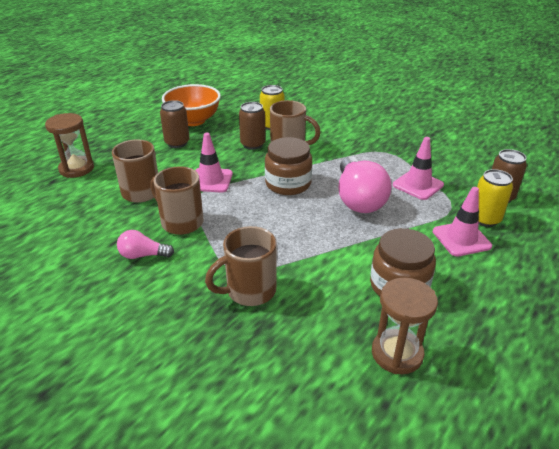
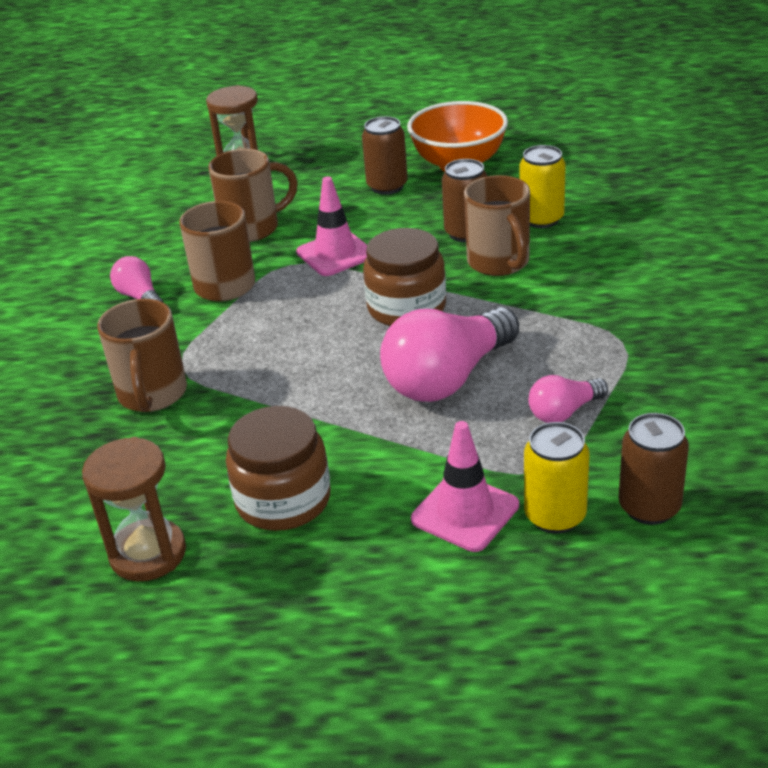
camera: 55 degrees right, 0 degrees up
brown mug [205,226,277,306] -> brown mug turned 120 degrees counterclockwise [97,299,187,412]
pink traffic cone [393,137,444,200] -> pink light bulb [529,375,608,423]

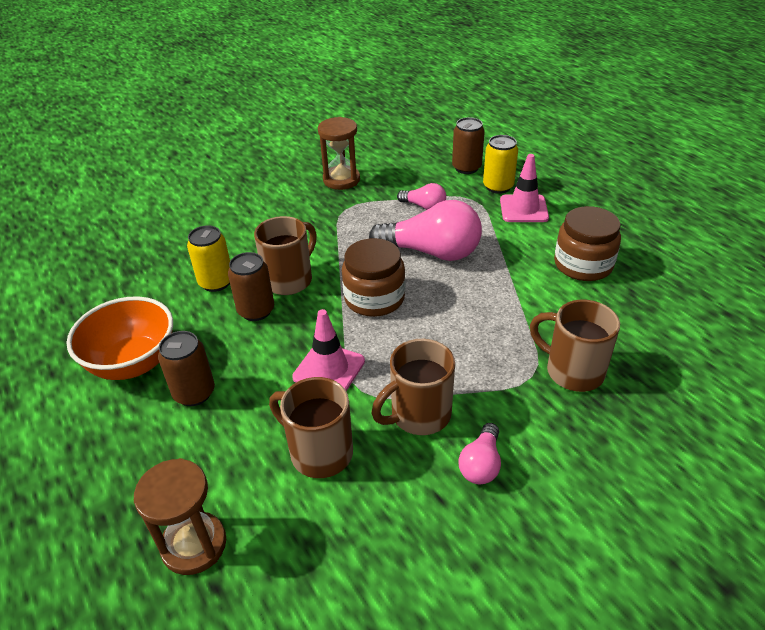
camera: 125 degrees left, 5 degrees up
brown hourglass [82,437,186,581] -> brown hourglass moved to [318,117,360,190]
brown mug [97,299,187,412] -> brown mug turned 105 degrees counterclockwise [530,300,620,392]

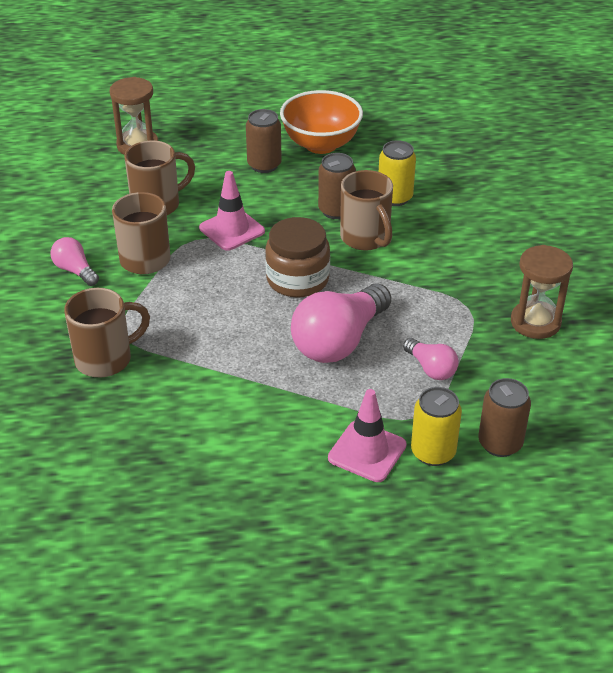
camera: 115 degrees right, 0 degrees up
pink light bulb [397,183,446,210] -> pink light bulb turned 90 degrees counterclockwise [403,338,459,380]
brown jar [554,206,621,281] -> none

